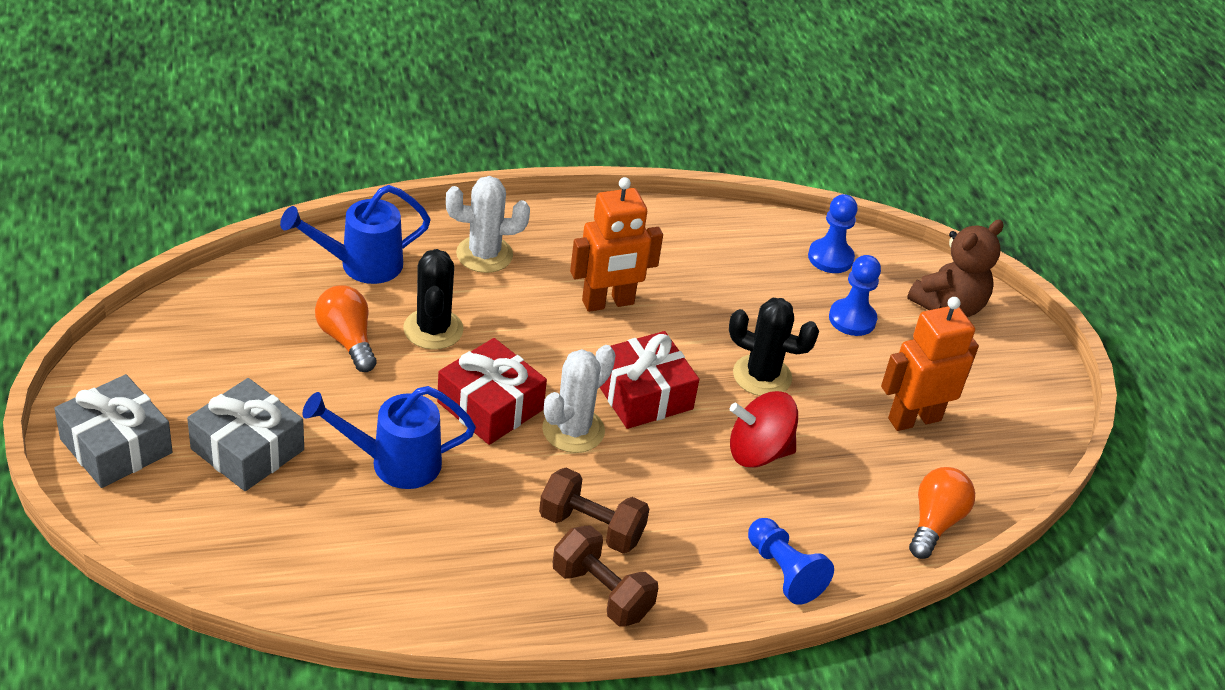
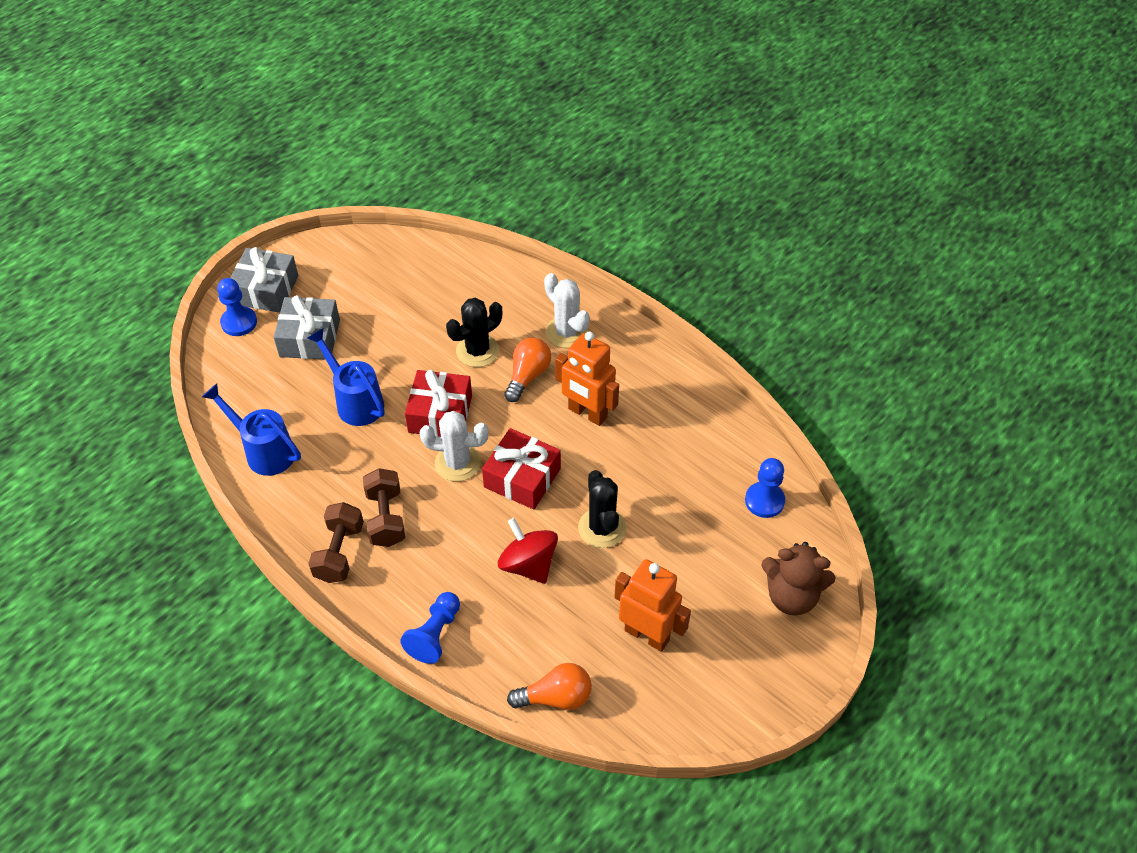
camera: 60 degrees right, 10 degrees up
blue watering can [280,185,431,284] -> blue watering can moved to [202,384,301,476]
orange light bulb [315,285,377,372] -> orange light bulb moved to [504,338,551,402]
blue pawn [829,255,881,336] -> blue pawn moved to [217,278,257,336]

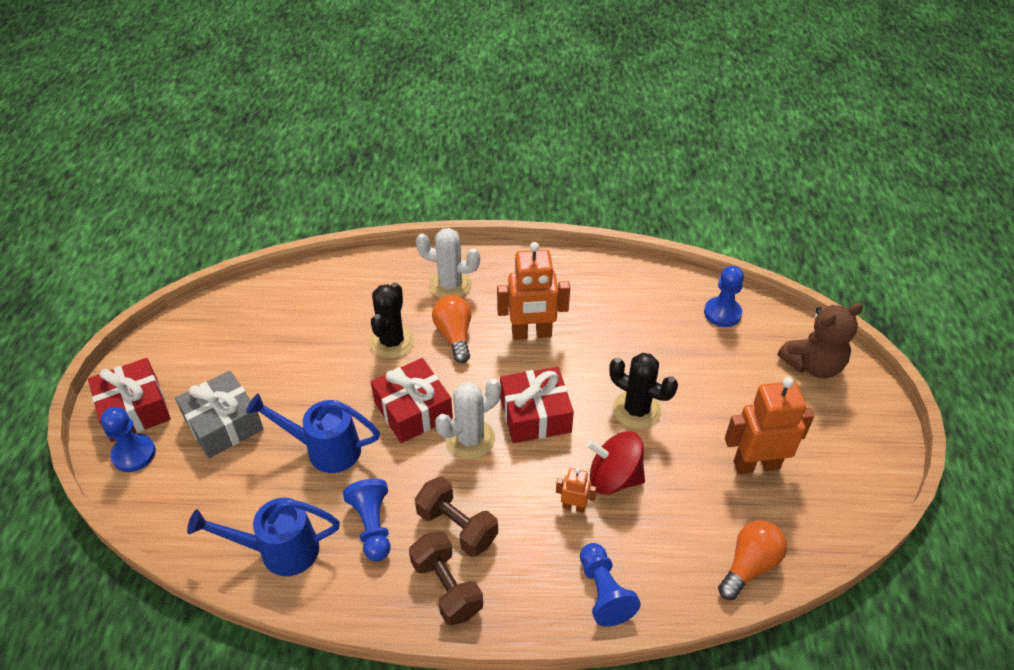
camera: 40 degrees left, 5 degrees down
grey gift [231,247,298,313] -> red gift [88,358,171,442]
none -> blue pawn [343,479,390,561]
none -> orange robot [556,468,597,513]

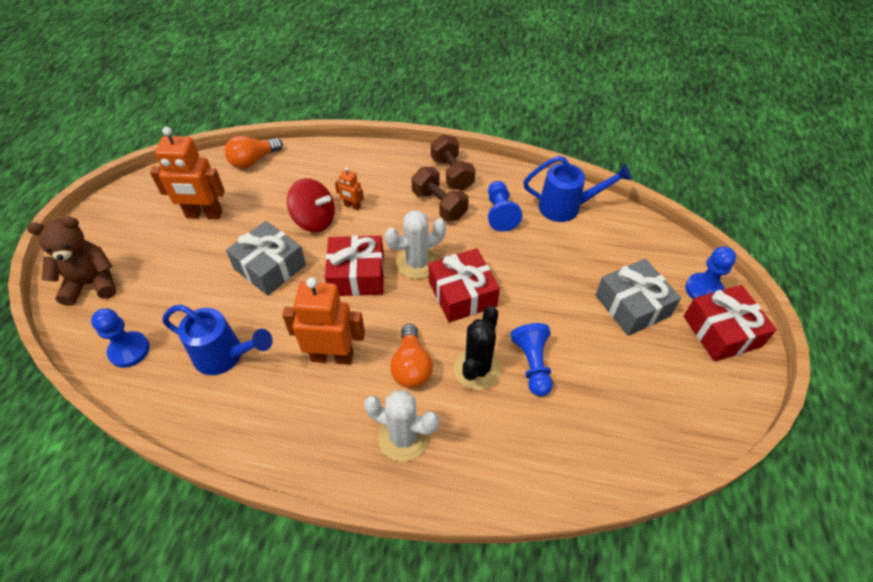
camera: 170 degrees left, 5 degrees up
blue watering can [246,393,380,473] -> blue watering can moved to [163,304,273,375]
blue pawn [580,543,641,627] -> blue pawn moved to [510,323,553,396]
black cactus [609,353,678,429] -> grey gift [226,221,306,296]

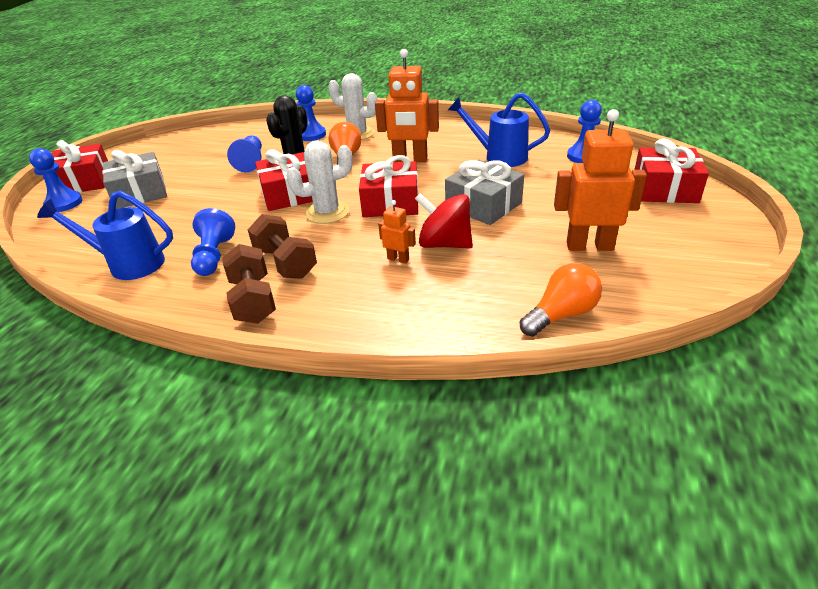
camera: 175 degrees left, 15 degrees down
brown teddy bear [27,216,116,306] -> red gift [634,138,709,203]
none -> blue pawn [296,85,326,141]

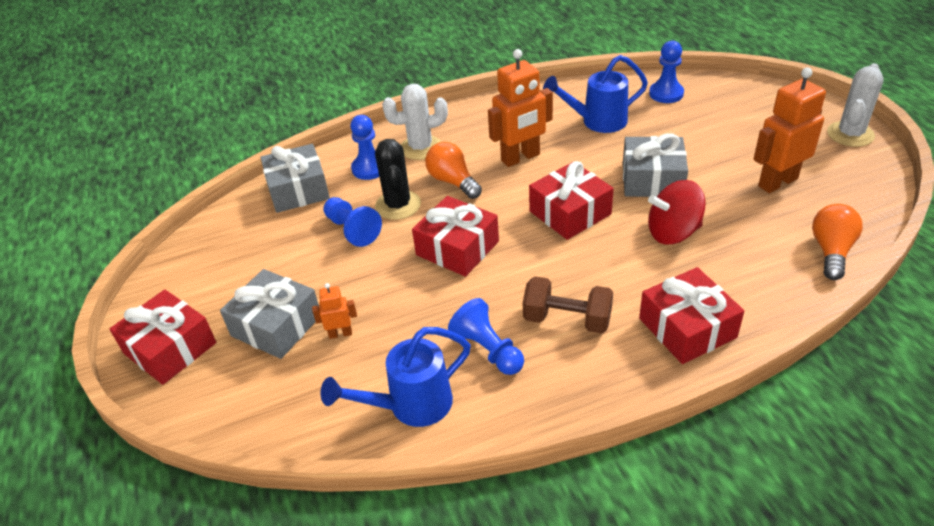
camera: 35 degrees left, 5 degrees up
blue pawn [29,148,83,212] -> none
brown dumbbell [222,244,276,324] -> none
white cactus [286,140,353,224] -> white cactus moved to [827,63,884,147]
orange robot [378,200,416,264] -> orange robot moved to [312,283,357,339]
red gift [634,138,709,203] -> red gift moved to [639,267,744,364]
none -> grey gift [261,144,330,213]

